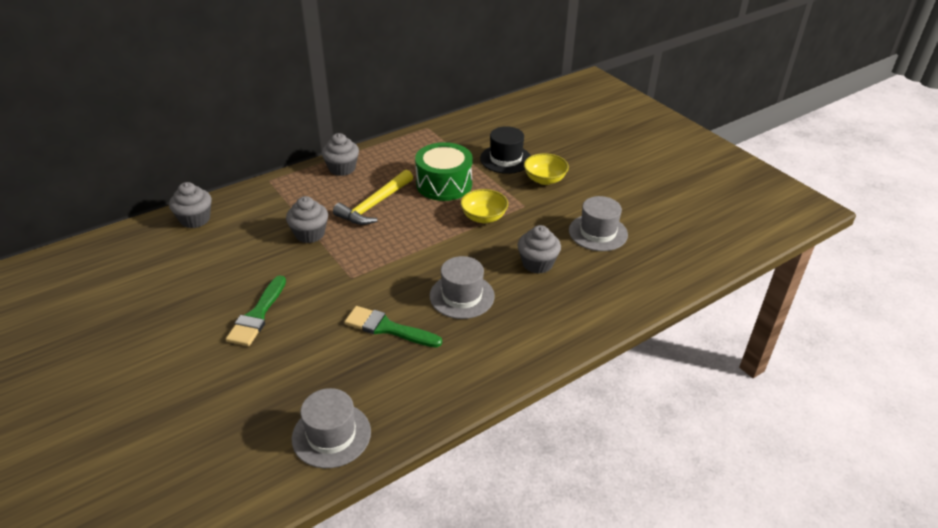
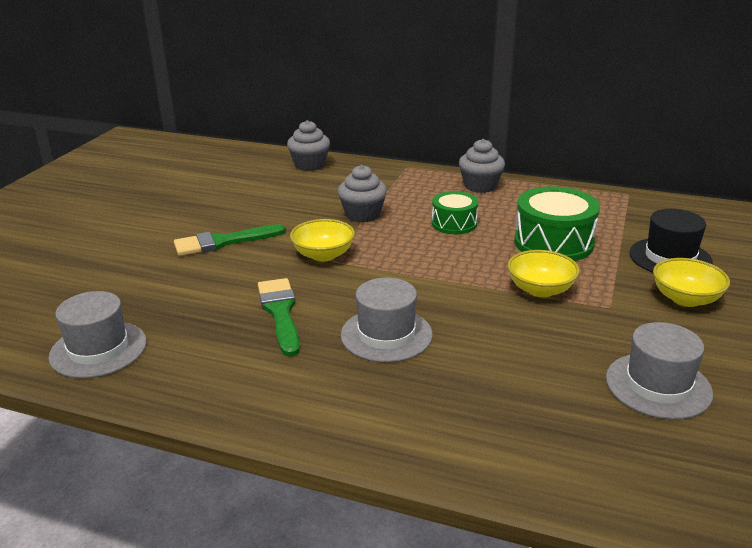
camera: 55 degrees right, 10 degrees down
yellow hammer [333,169,413,225] -> green drum [432,191,479,234]
grey cupcake [517,225,561,274] -> none
none -> yellow bowl [290,219,355,262]

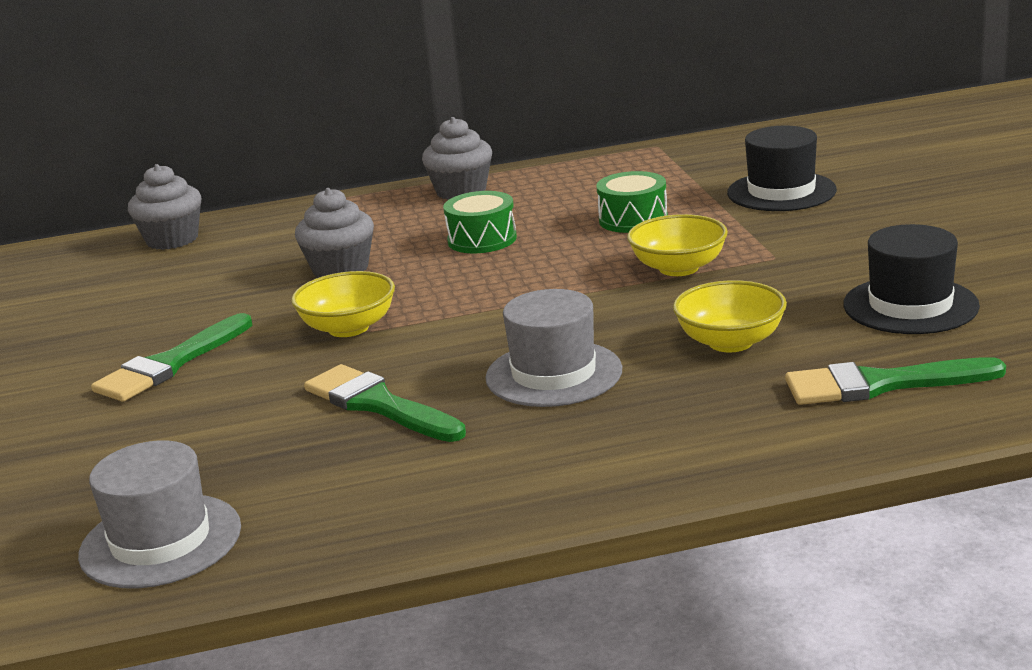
camera: 30 degrees left, 5 degrees down
green drum [514,186,600,261] -> green drum [596,171,668,233], size x0.61
grey hat [606,322,713,420] -> black hat [843,224,980,334]
yellow bowl [653,258,730,307] -> yellow bowl moved to [673,280,787,352]
none -> green brush [785,357,1006,405]

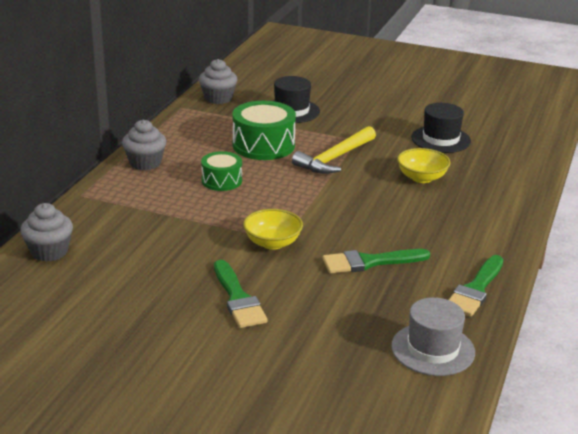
camera: 60 degrees left, 5 degrees up
grey cupcake [295,188,374,277] -> grey cupcake moved to [199,59,237,104]
grey hat [485,289,622,407] -> none
green drum [596,171,668,233] -> green drum [232,101,296,160], size x1.64
yellow bowl [627,214,728,276] -> yellow hammer [292,126,376,174]
green brush [785,357,1006,405] -> green brush moved to [449,255,503,317]

